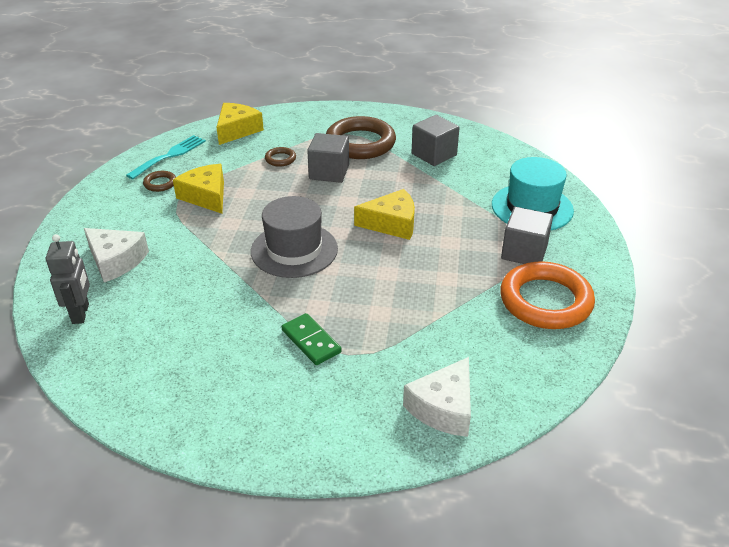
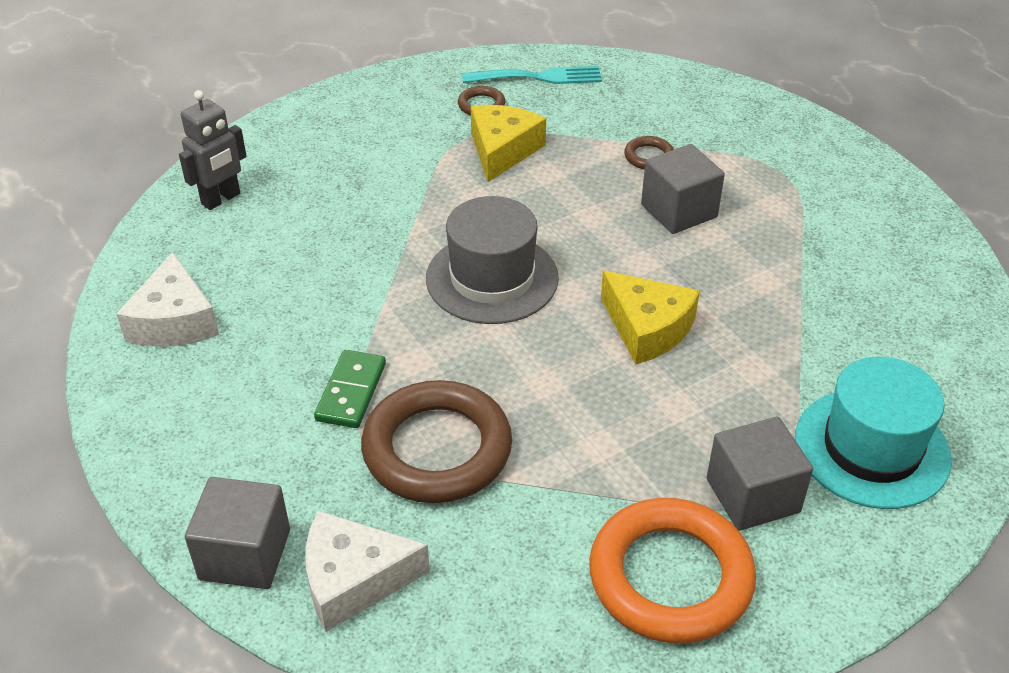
camera: 50 degrees right, 5 degrees up
white cheese [84,228,149,282] -> white cheese moved to [117,252,219,347]
yellow cheese [216,103,264,145] -> none
brown ring [326,116,396,159] -> brown ring moved to [361,380,512,503]
grey cube [411,115,460,166] -> grey cube moved to [185,477,290,589]

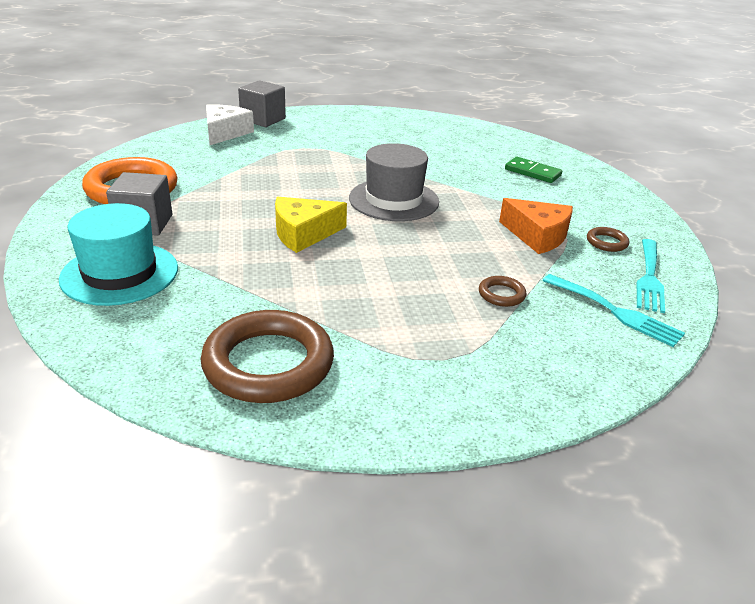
camera: 110 degrees right, 10 degrees down
white cheese [117,252,219,347] -> none
grey robot [179,90,247,210] -> none
green domino [314,350,386,428] -> green domino moved to [505,157,562,183]
brown ring [361,380,512,503] -> brown ring moved to [201,310,334,403]
yellow cheese [471,105,546,182] -> orange cheese [499,198,573,254]
grey cube [641,144,725,234] -> none
none -> turquoise fork [543,274,685,347]

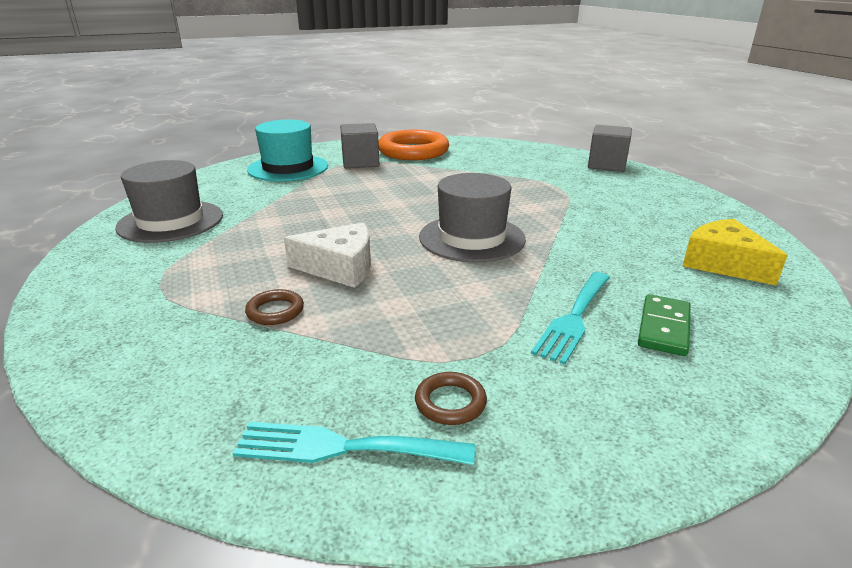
camera: 80 degrees right, 5 degrees down
brown ring [201,310,334,403] -> grey hat [115,160,223,243]
white cheese [206,104,254,145] -> white cheese moved to [284,222,371,288]
yellow cheese [275,197,347,253] -> yellow cheese moved to [683,219,788,286]
orange cheese [499,198,573,254] -> none
turquoise fork [543,274,685,347] -> turquoise fork moved to [531,272,610,365]

